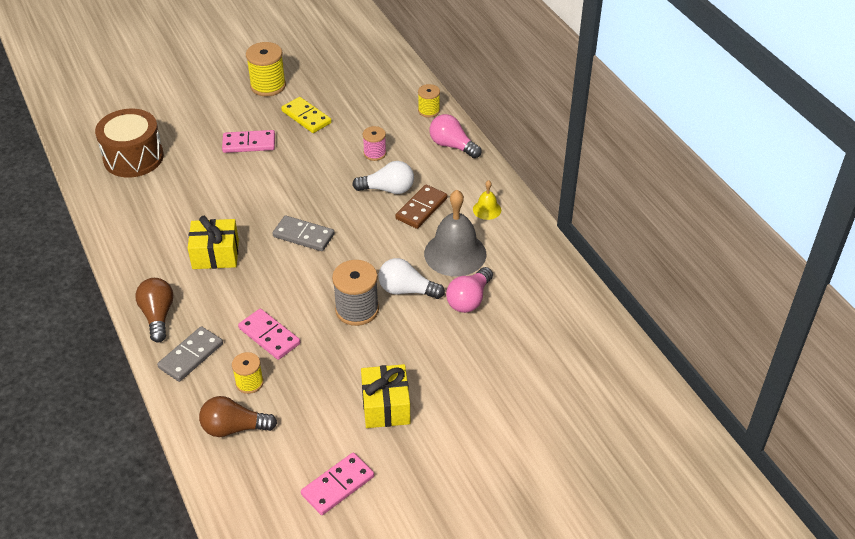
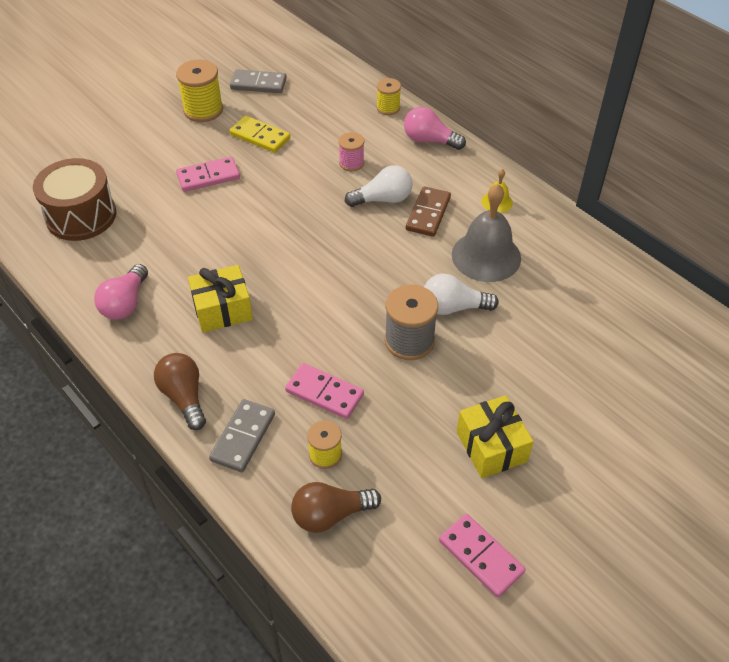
camera: 15 degrees left, 5 degrees up
grey domino [273,215,334,251] -> grey domino moved to [230,69,287,93]
pink domino [301,453,374,515] -> pink domino turned 75 degrees counterclockwise [439,514,525,597]
pink light bulb [446,267,493,313] -> pink light bulb moved to [94,264,148,320]

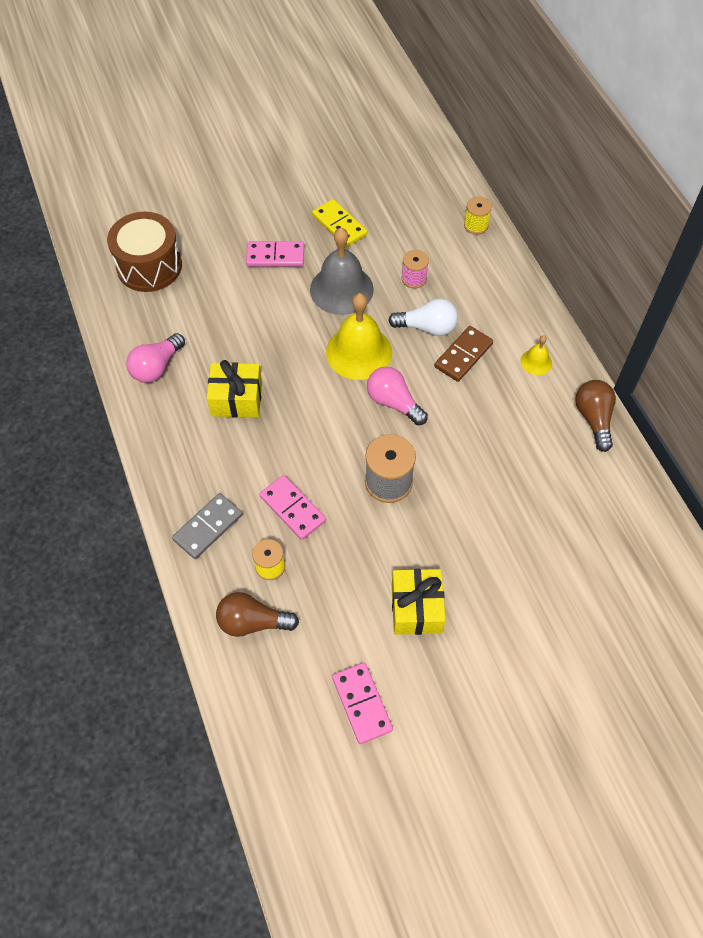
camera: 20 degrees right, 10 degrees up
brown light bulb [154,353,206,430] -> brown light bulb moved to [575,380,616,452]
yellow spool [176,60,223,122] -> none
grey domino [230,69,287,93] -> none
pink light bulb [404,107,466,150] -> pink light bulb moved to [367,367,428,425]
white light bulb [424,274,499,315] -> none
grey bell [452,184,521,282] -> grey bell moved to [310,228,374,315]
none -> yellow bell [326,293,392,380]

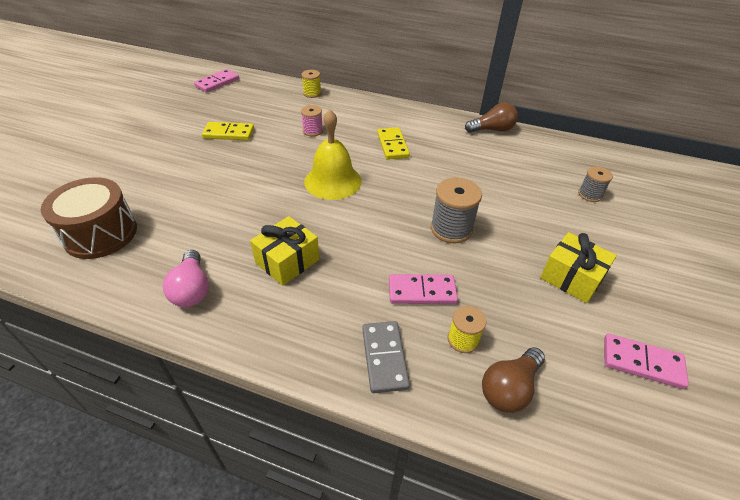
camera: 50 degrees left, 15 degrees down
pink domino [246,241,304,267] -> pink domino moved to [194,69,239,93]
grey bell [310,228,374,315] -> none
pink light bulb [367,367,428,425] -> none
white light bulb [388,298,458,336] -> none
brown domino [434,326,493,382] -> yellow domino [377,127,410,160]
yellow bell [520,335,552,375] -> none
brown light bulb [575,380,616,452] -> brown light bulb turned 135 degrees clockwise [465,102,518,133]
none -> grey spool [578,166,613,202]

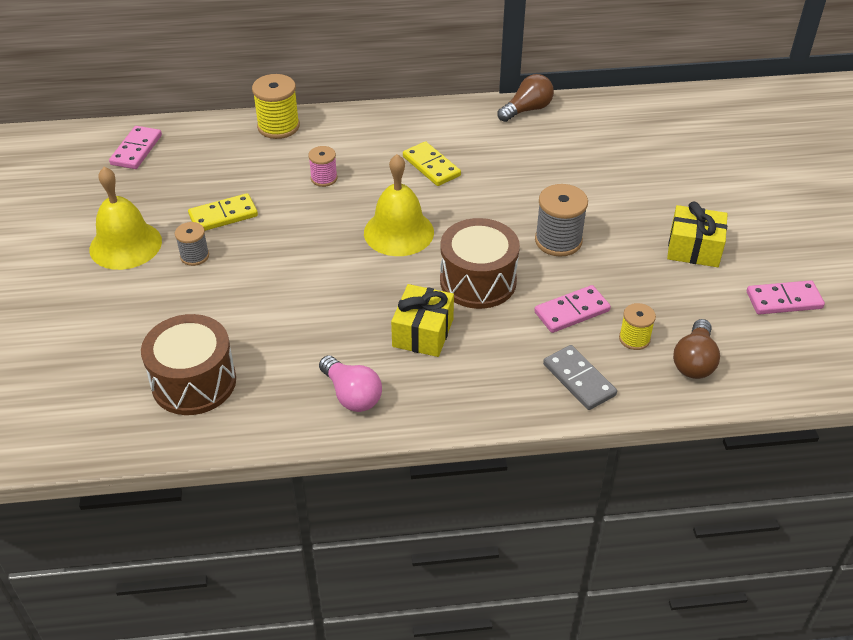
camera: 25 degrees left, 0 degrees up
yellow spool [302,70,321,98] -> yellow spool [252,74,300,139], size x1.67
grey spool [578,166,613,202] -> grey spool moved to [175,222,209,266]
none -> yellow bell [89,167,162,270]
none -> brown drum [440,218,520,309]

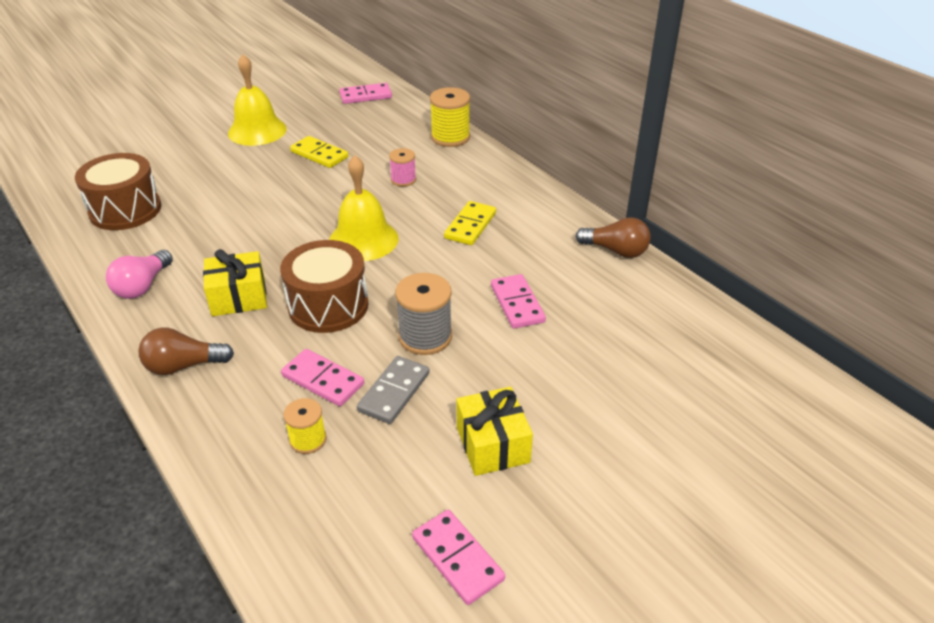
camera: 60 degrees right, 5 degrees down
grey spool [175,222,209,266] -> none
grey domino [543,345,617,410] -> grey domino moved to [357,356,430,424]
brown light bulb [673,319,720,379] -> brown light bulb moved to [138,328,234,375]
none -> pink domino [491,274,546,329]

